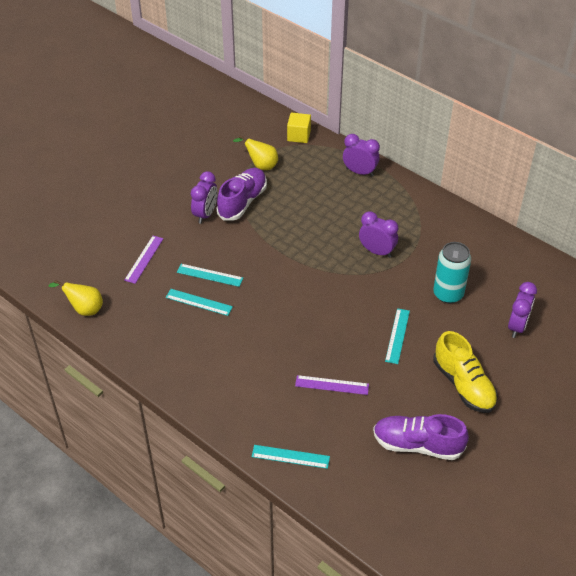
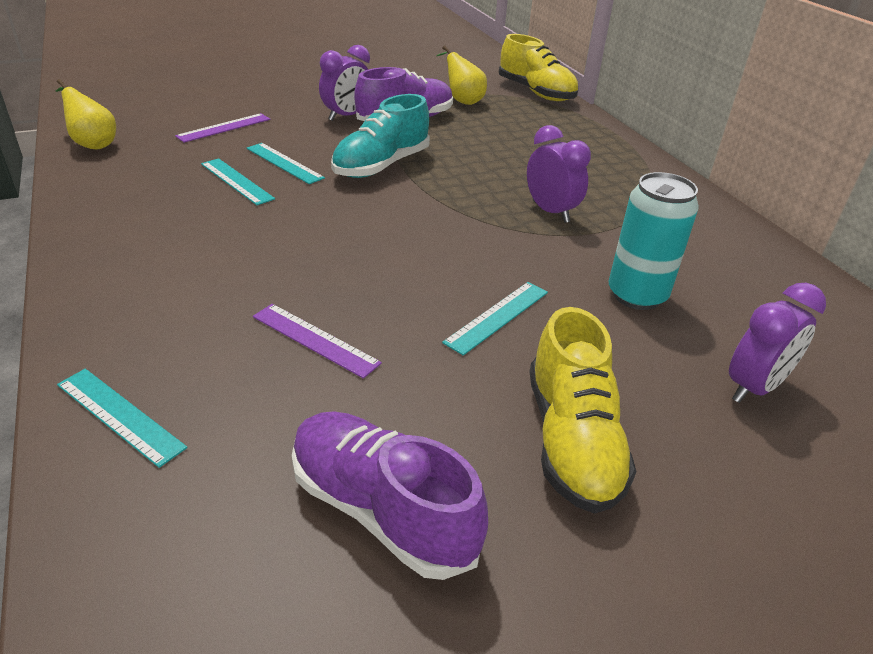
camera: 25 degrees right, 10 degrees down
yellow cube [287,113,311,143] -> yellow shoe [499,34,578,101]
purple clock [343,134,380,176] -> none
none -> turquoise shoe [331,94,430,178]

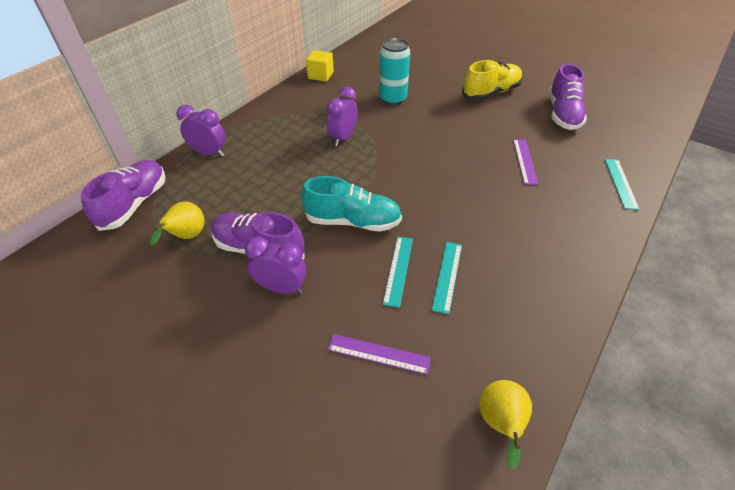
camera: 120 degrees left, 10 degrees up
turquoise ruler [442,282,548,356] -> none
yellow shoe [499,34,578,101] -> purple shoe [81,160,166,231]
purple clock [729,283,826,403] -> purple clock moved to [177,105,226,157]
none -> yellow cube [306,50,334,82]

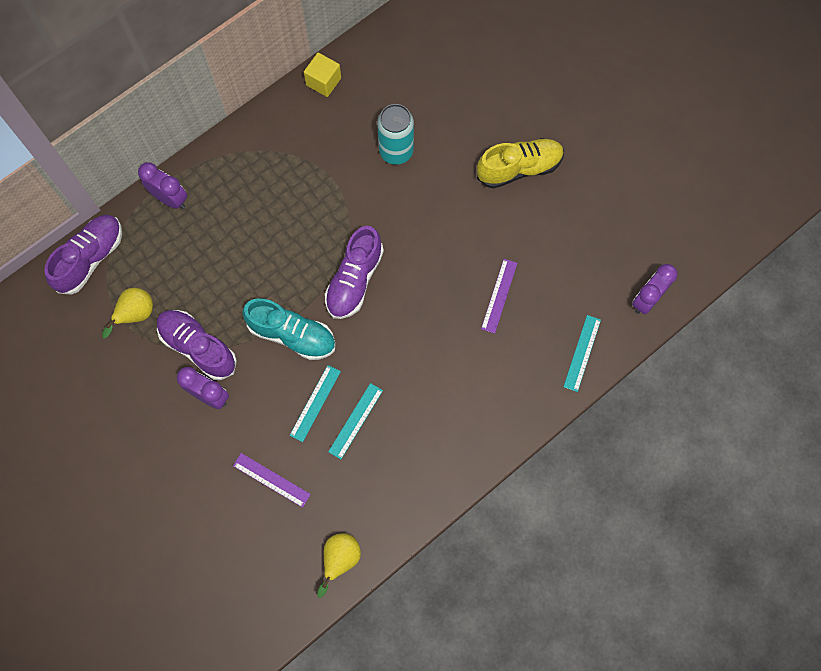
camera: 15 degrees right, 25 degrees up
purple clock [327,87,358,146] -> purple clock moved to [632,264,678,314]
purple shoe [549,64,587,130] -> purple shoe moved to [325,226,384,319]

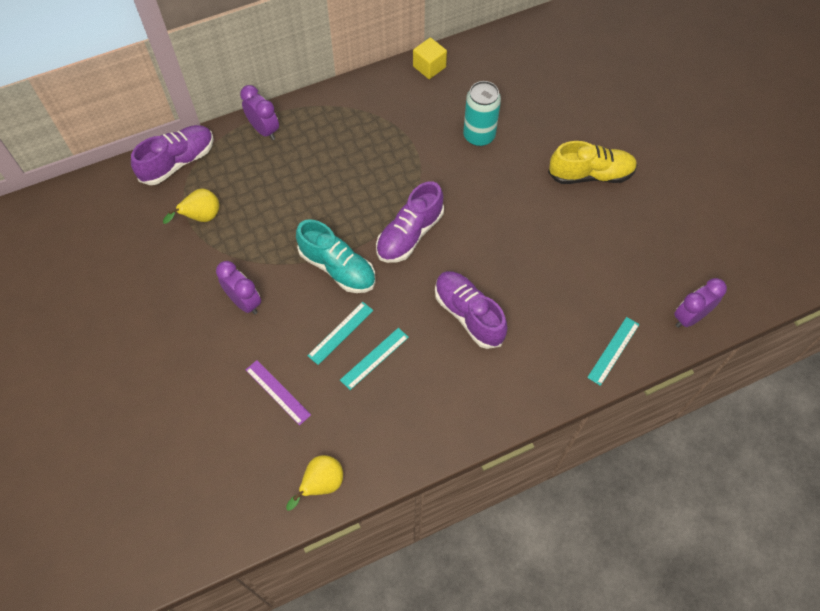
camera: 15 degrees right, 10 degrees down
purple shoe [157,310,237,380] -> purple shoe moved to [435,271,508,349]
purple ruler [481,259,517,334] -> none

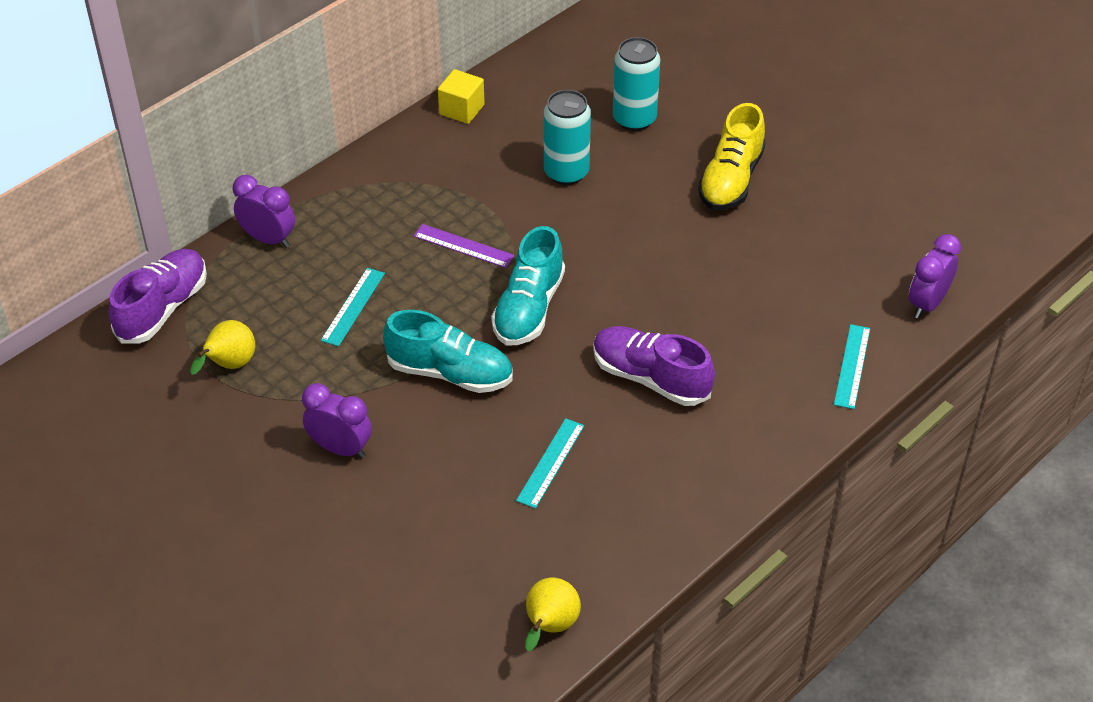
camera: 20 degrees left, 15 degrees down
purple ruler [246,360,311,425] -> purple ruler moved to [414,224,514,268]
turquoise ruler [308,302,373,365] -> turquoise ruler moved to [321,268,385,346]
purple shoe [376,181,444,263] -> turquoise shoe [491,226,565,345]
yellow shoe [548,141,637,184] -> yellow shoe turned 135 degrees clockwise [698,103,766,210]
none -> turquoise can [613,37,661,131]

